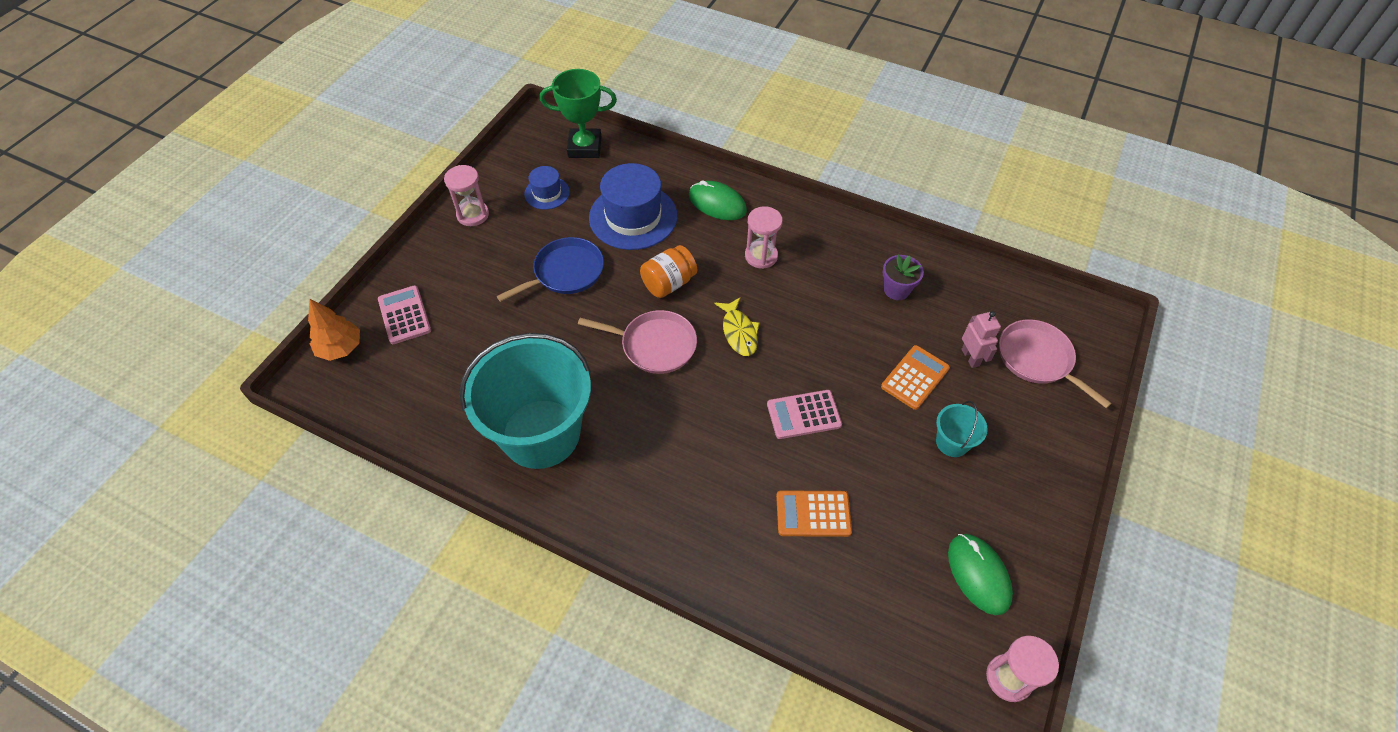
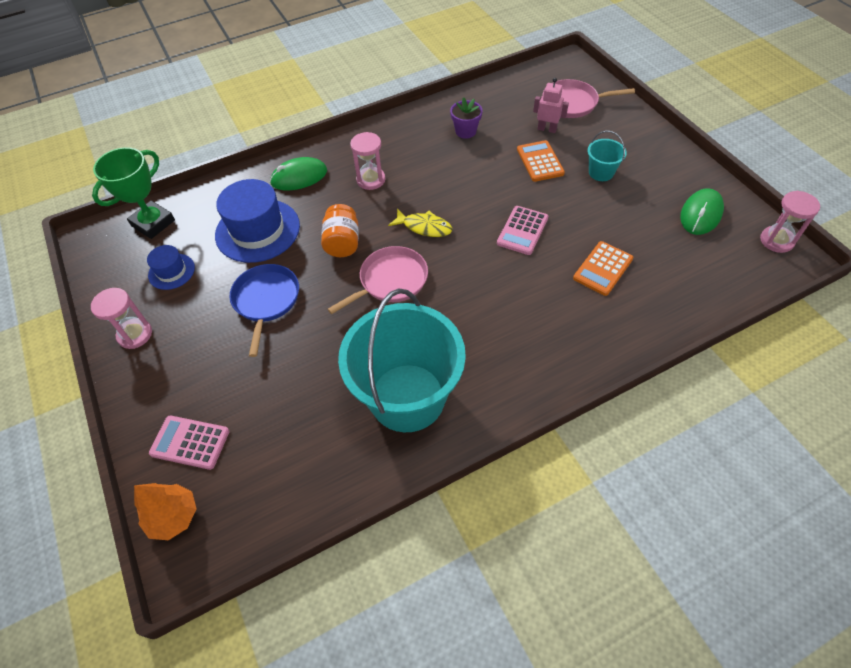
camera: 50 degrees left, 0 degrees up
green mouse [948,534,1013,615] -> green mouse turned 75 degrees counterclockwise [680,188,724,235]

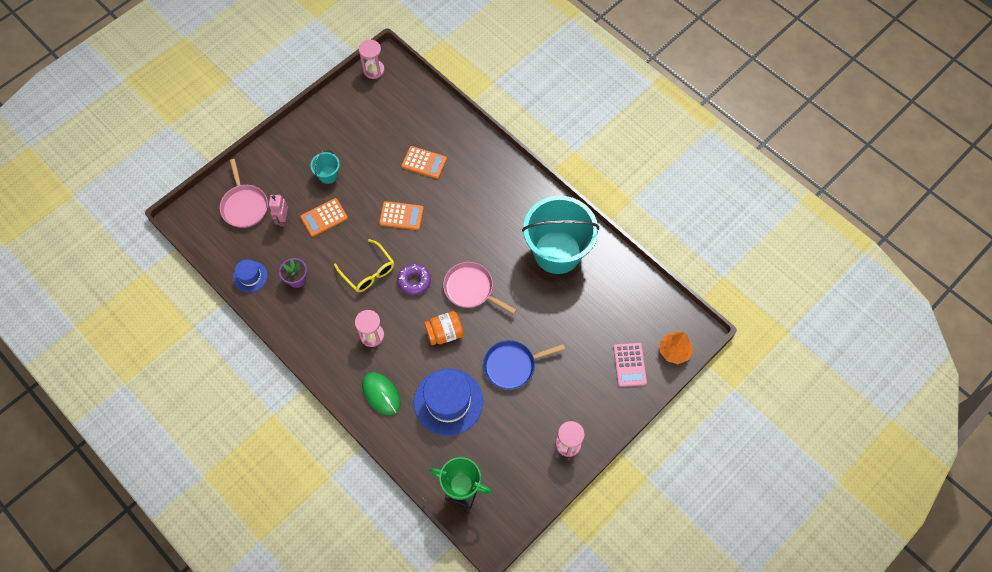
camera: 110 degrees left, 10 degrees up
blue hat [147,245,195,290] -> blue hat moved to [233,259,268,292]
yellow fish [388,209,452,237] -> purple donut [397,264,431,295]
pink calculator [497,206,548,255] -> orange calculator [379,201,424,230]
green mouse [680,188,724,235] -> none
none -> yellow glasses [334,239,394,292]

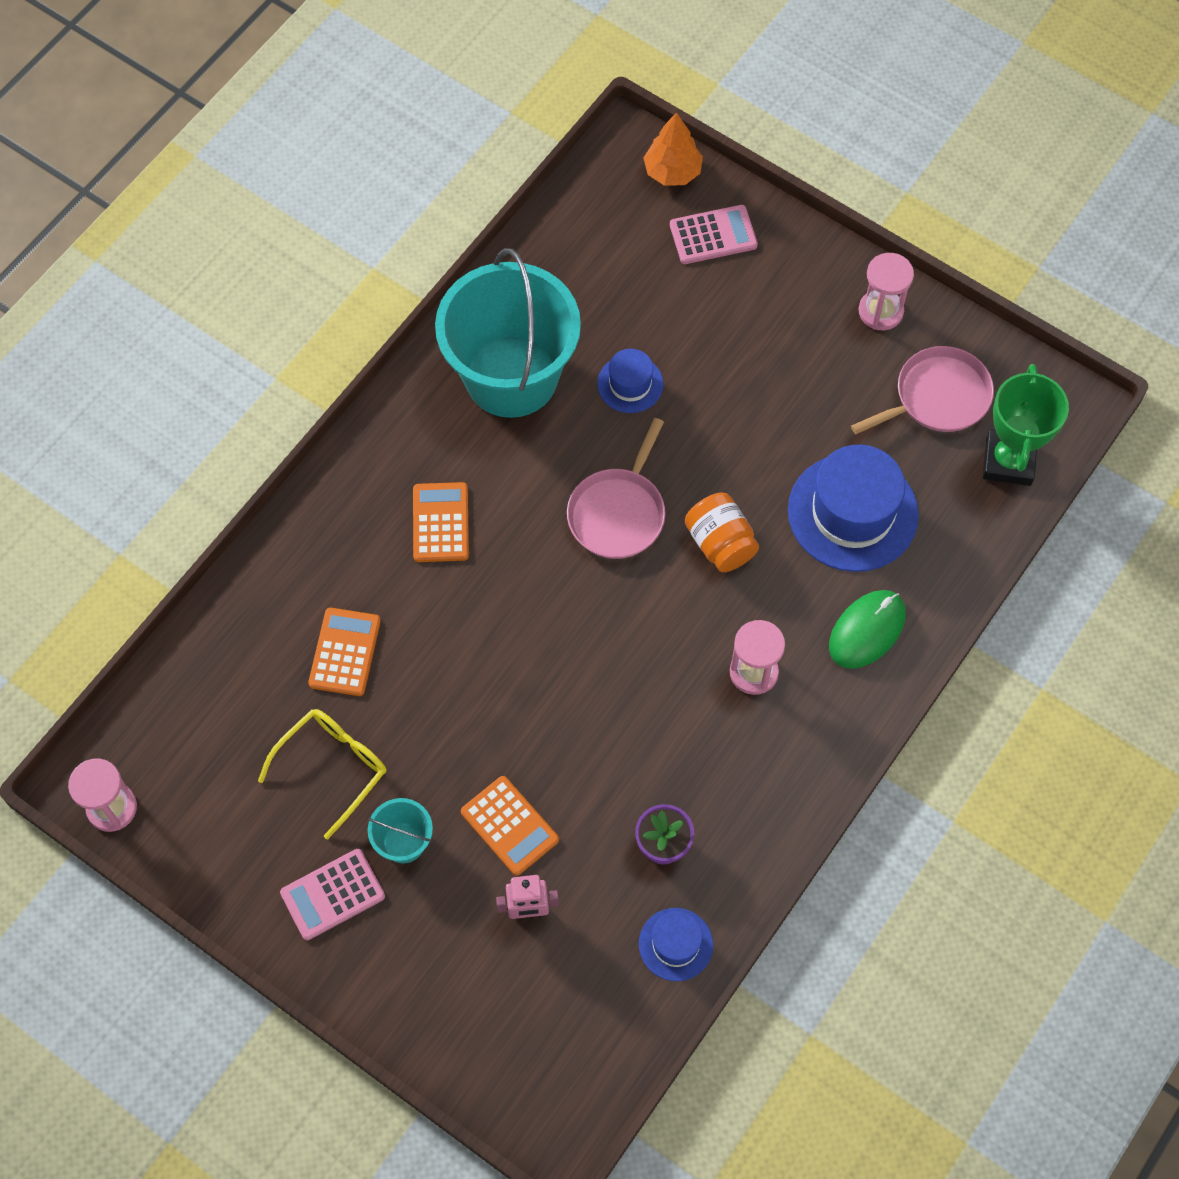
camera: 100 degrees left, 0 degrees up
pink pan [220,159,268,228] -> pink pan moved to [851,346,994,434]
yellow glasses [334,239,394,292] -> yellow glasses moved to [258,709,386,839]
orange calculator [379,201,424,230] -> orange calculator moved to [413,482,469,562]
purple donut [397,264,431,295] -> none
blue pan [483,340,565,389] -> none
none -> pink calculator [280,849,385,940]
none -> blue hat [597,349,664,413]

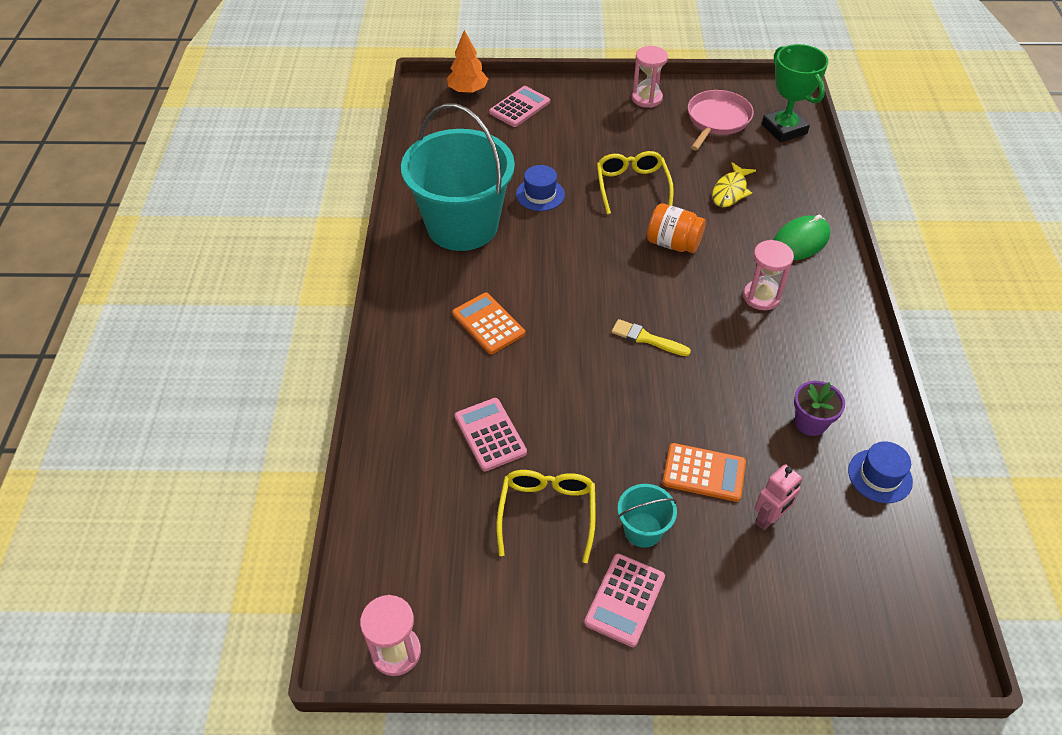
camera: 35 degrees left, 15 degrees down
orange calculator [308,608,381,696] -> pink calculator [455,398,527,472]
pink pan [567,418,665,559] -> none
blue hat [788,445,919,572] -> yellow fish [712,162,756,207]
green mouse [829,590,906,669] -> green mouse turned 45 degrees clockwise [773,215,830,261]
none -> yellow glasses [597,151,674,214]
none -> yellow brush [612,319,691,356]

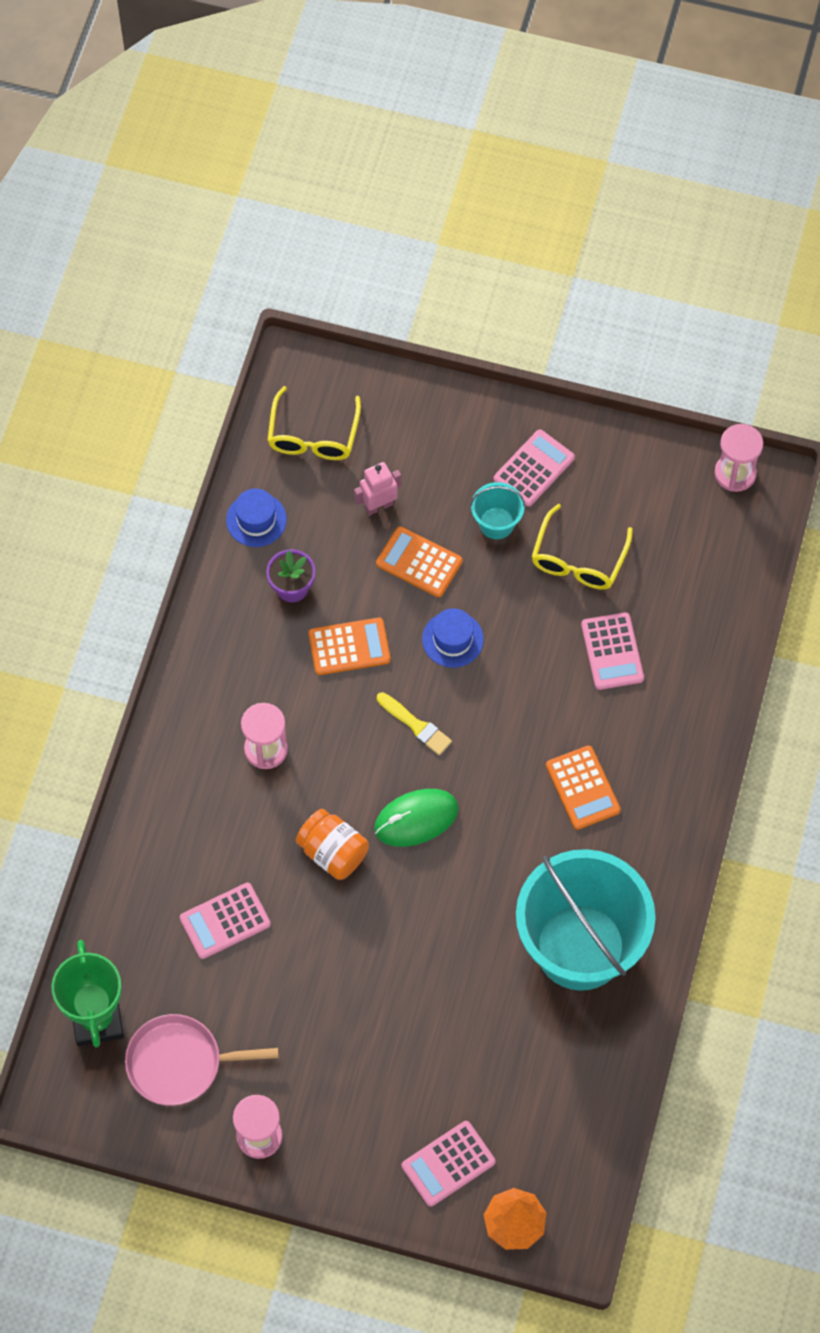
camera: 165 degrees left, 15 degrees up
blue hat [516,165,565,211] -> blue hat moved to [422,608,484,668]
yellow glasses [597,151,674,214] -> yellow glasses moved to [268,386,361,460]
pink pan [688,90,754,150] -> pink pan turned 45 degrees clockwise [125,1014,279,1106]
yellow fish [712,162,756,207] -> pink calculator [180,883,271,959]
green mouse [773,215,830,261] -> green mouse moved to [374,789,459,847]
none -> orange calculator [308,618,391,675]

